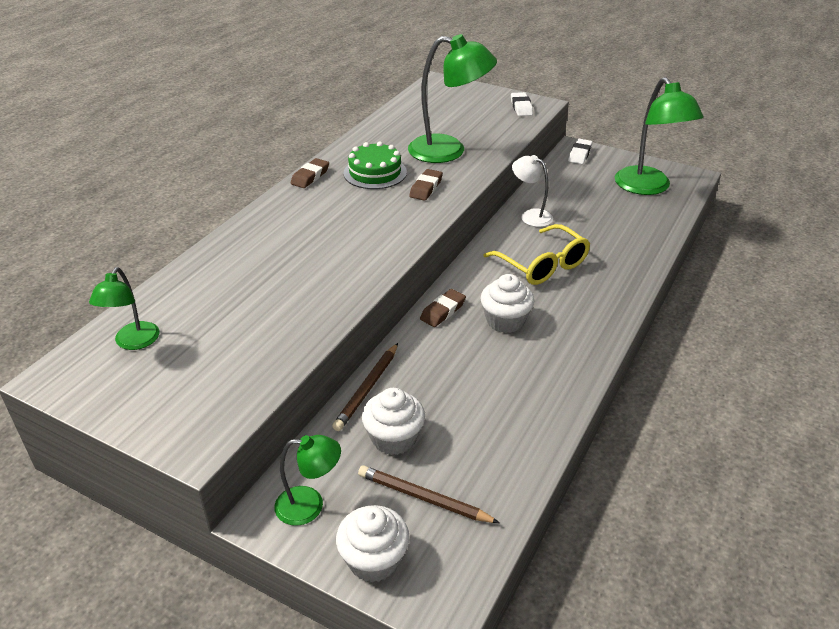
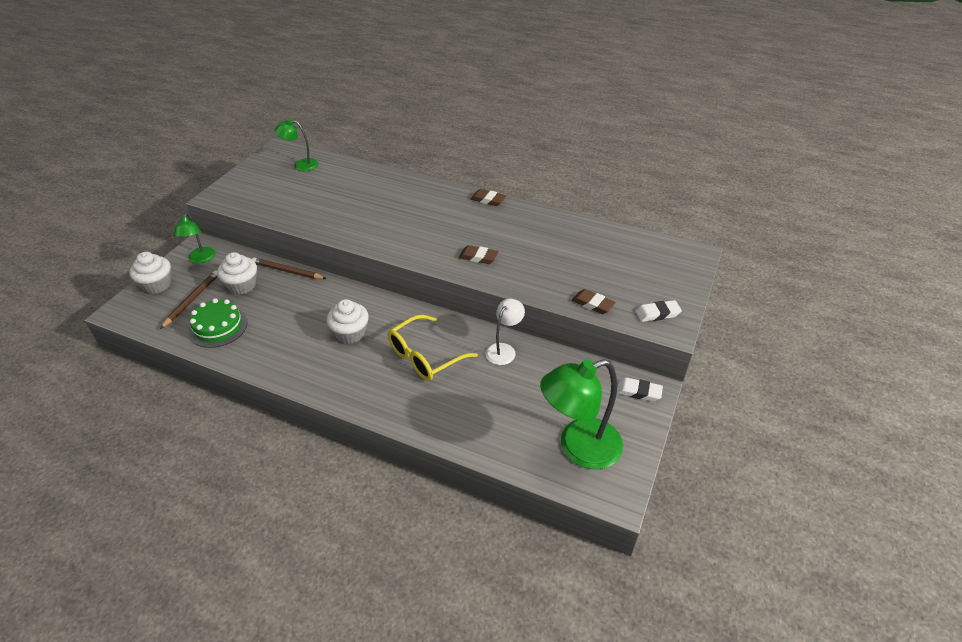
camera: 85 degrees right, 5 degrees up
green cake [343,142,407,189] -> green cake moved to [189,298,248,348]
green lamp [408,34,497,163] -> none
brown eraser [420,289,466,327] -> brown eraser moved to [572,289,616,314]

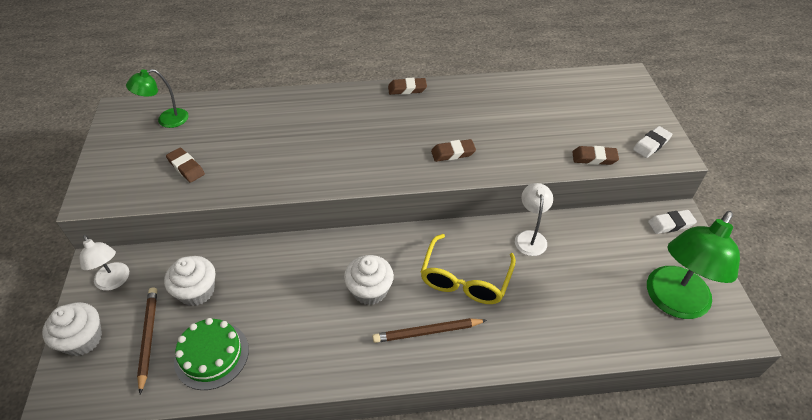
camera: 30 degrees left, 5 degrees up
green lamp [174,213,215,263] -> white lamp [80,235,129,290]
brown pencil [252,258,327,279] -> brown pencil moved to [372,318,487,343]
none -> brown eraser [166,148,205,183]

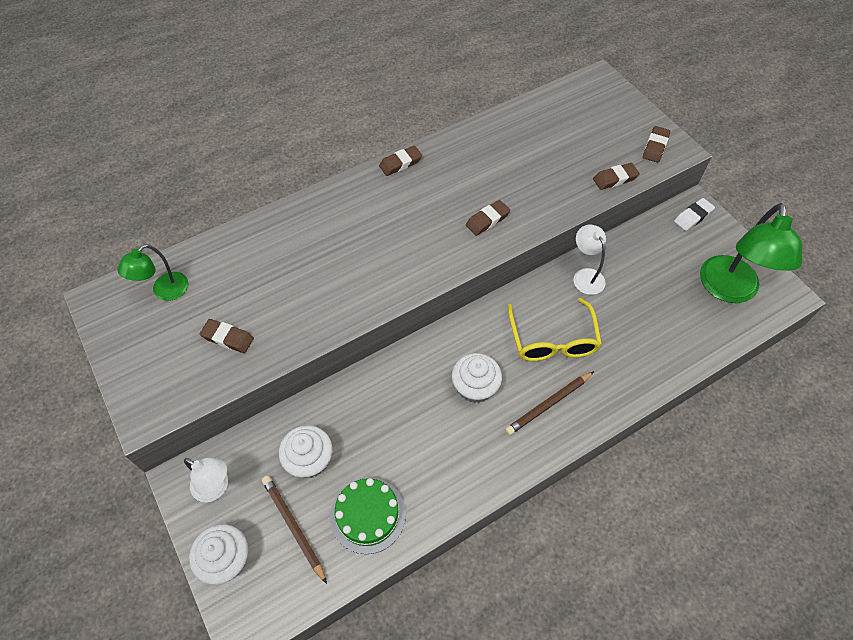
camera: 25 degrees left, 10 degrees up
white eraser [633,126,672,158] -> brown eraser [643,126,670,163]

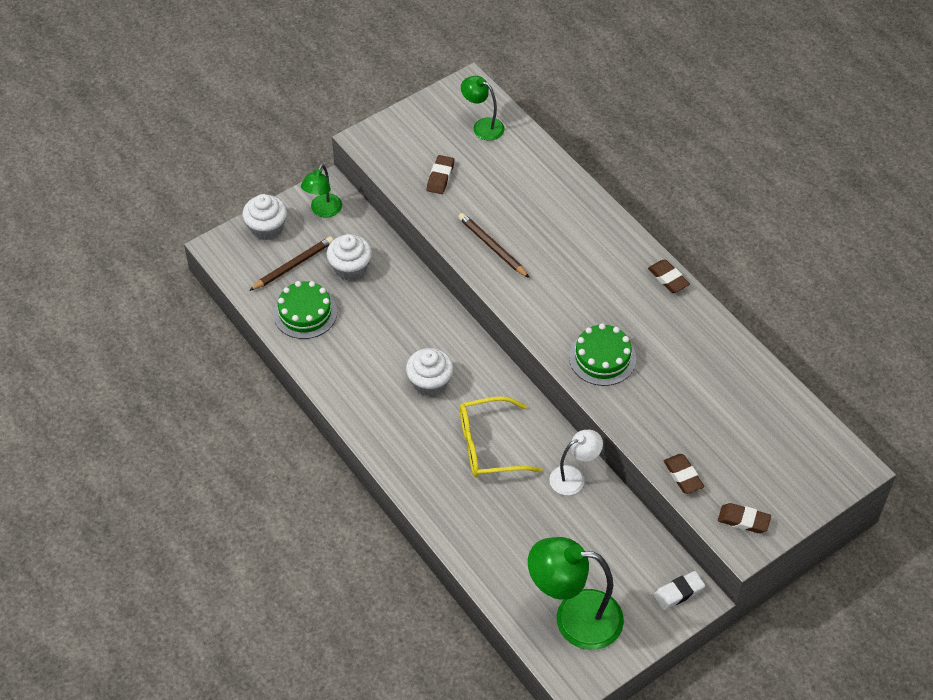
camera: 85 degrees right, 5 degrees down
white lamp [184,458,228,502] -> green lamp [301,164,342,217]
brown eraser [466,200,510,236] -> green cake [569,323,636,386]
brown pencil [505,371,594,435] -> brown pencil moved to [458,213,529,278]
white eraser [674,198,715,231] -> white eraser turned 75 degrees counterclockwise [653,571,705,610]

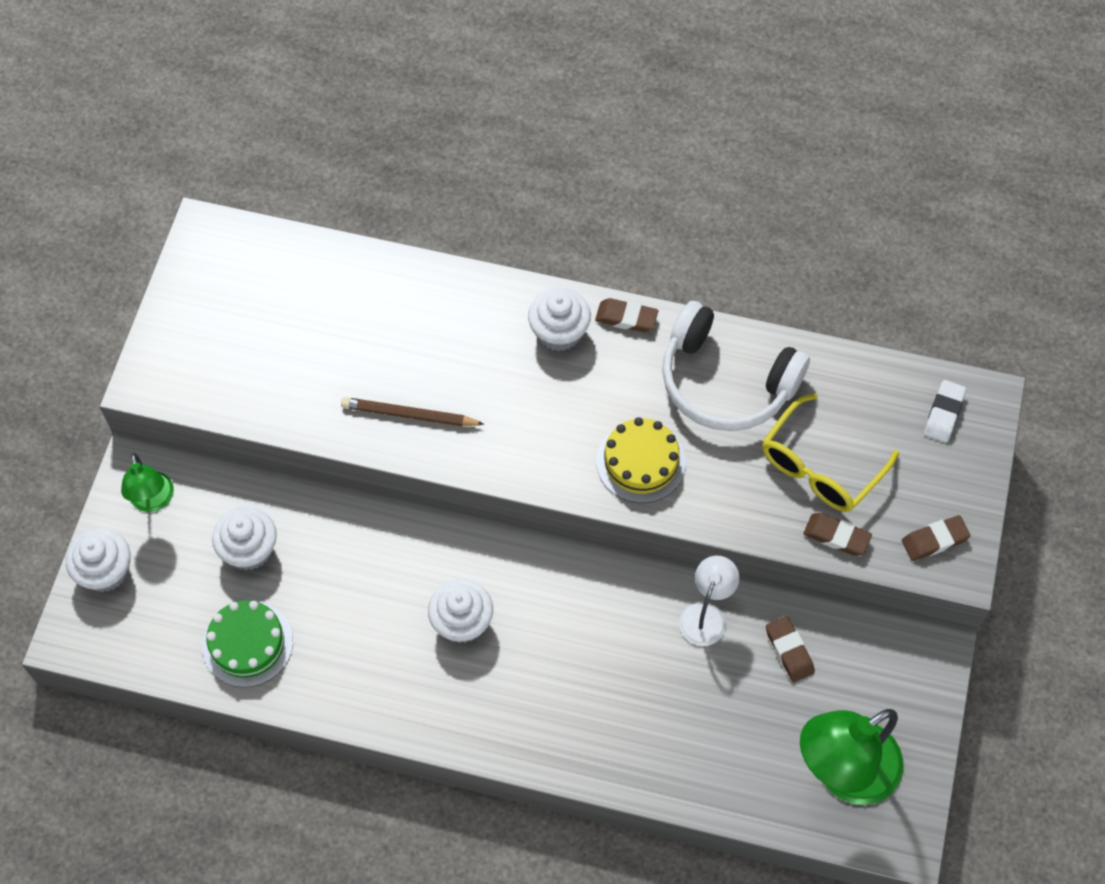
camera: 40 degrees left, 10 degrees up
brown pencil [249,236,333,291] -> none
brown eraser [427,155,454,194] -> brown eraser moved to [766,616,815,682]
yellow glasses [460,396,542,477] -> yellow glasses moved to [762,393,899,512]
green lamp [461,76,505,141] -> none
green cake [569,323,636,386] -> yellow cake [596,417,686,503]
white eraser [653,571,705,610] -> white eraser moved to [924,380,966,443]
none -> white cupcake [528,288,591,351]
none -> white headphones [662,301,810,431]

